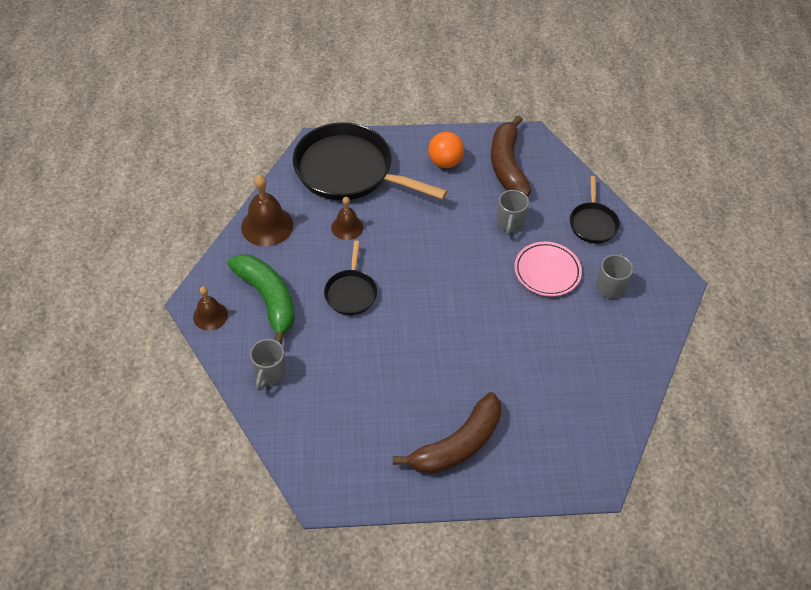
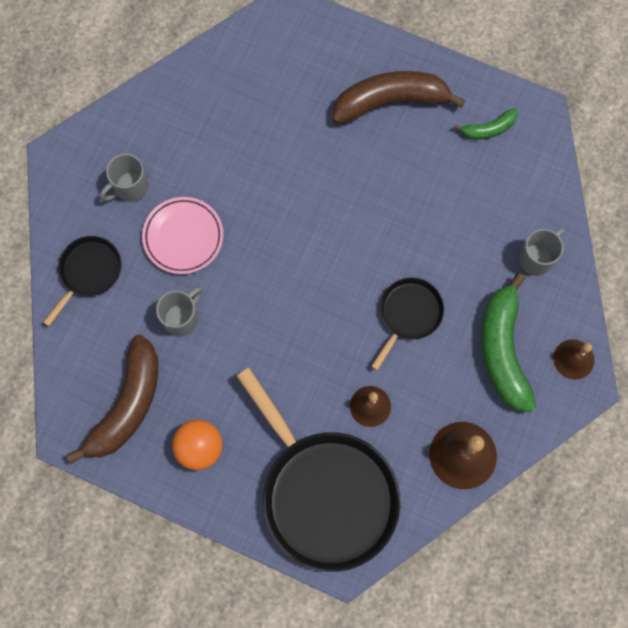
camera: 150 degrees left, 20 degrees up
none -> green banana [453,108,518,140]

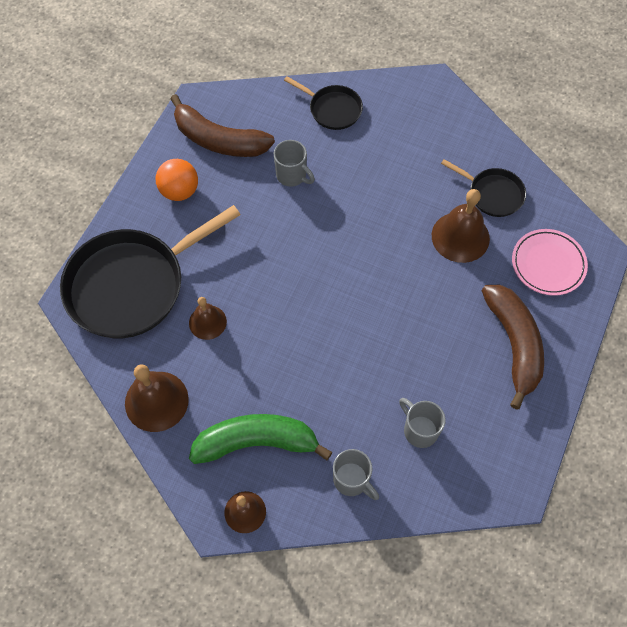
camera: 90 degrees right, 10 degrees down
grey mug [100,153,149,202] -> grey mug moved to [399,398,446,448]
pink plate [142,197,223,274] -> pink plate moved to [512,229,588,296]
black pan [371,278,444,370] -> black pan moved to [441,159,526,217]
green banana [453,108,518,140] -> none
none -> brown bell [432,189,490,263]

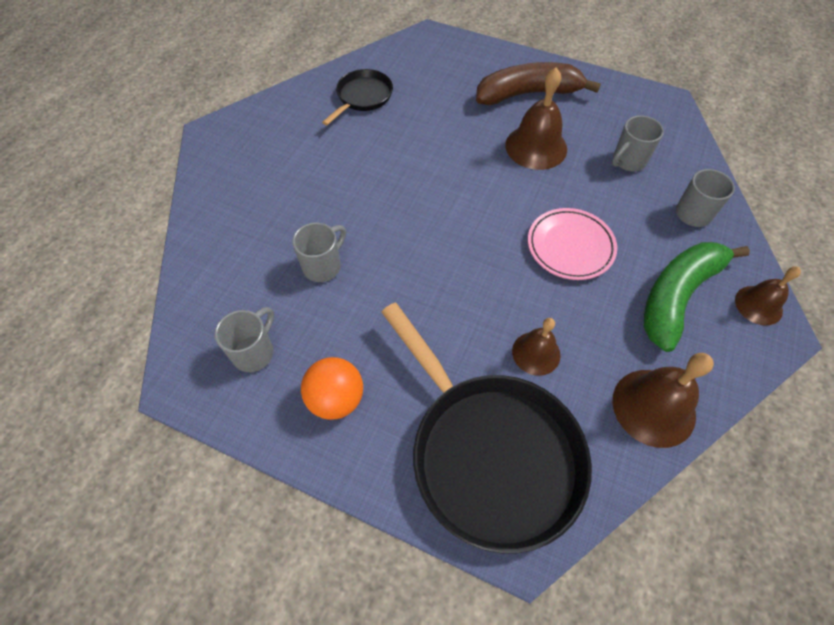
camera: 90 degrees left, 5 degrees down
brown banana [170,94,275,157] -> grey mug [215,307,274,372]
green banana [189,414,332,464] -> green banana turned 45 degrees clockwise [644,242,750,352]
black pan [284,76,363,130] -> none
brown bell [432,189,490,263] -> brown bell moved to [505,67,567,170]
pink plate [512,229,588,296] -> pink plate moved to [528,208,617,280]

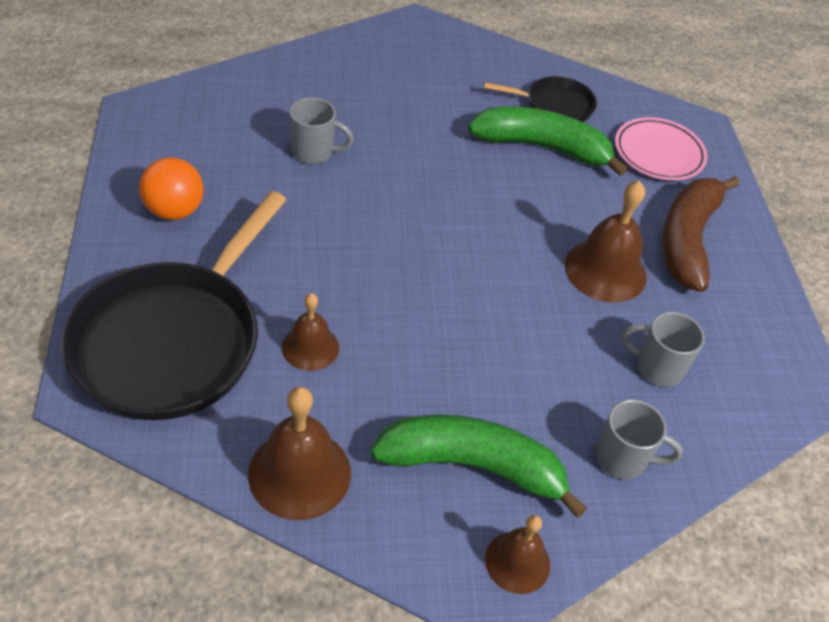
camera: 55 degrees right, 10 degrees down
grey mug [215,307,274,372] -> none
brown banana [476,62,601,105] -> brown banana turned 120 degrees counterclockwise [662,176,740,292]
pink plate [528,208,617,280] -> pink plate moved to [615,117,708,180]
none -> green banana [468,107,628,176]

